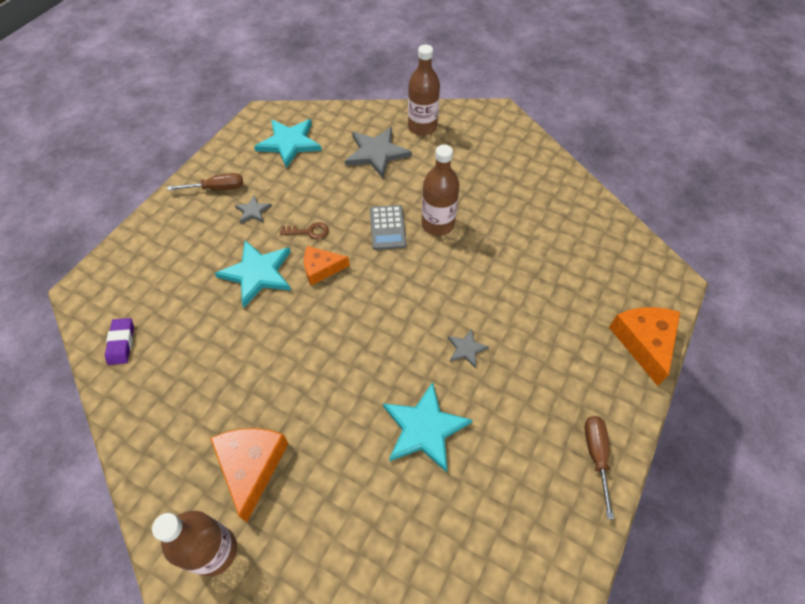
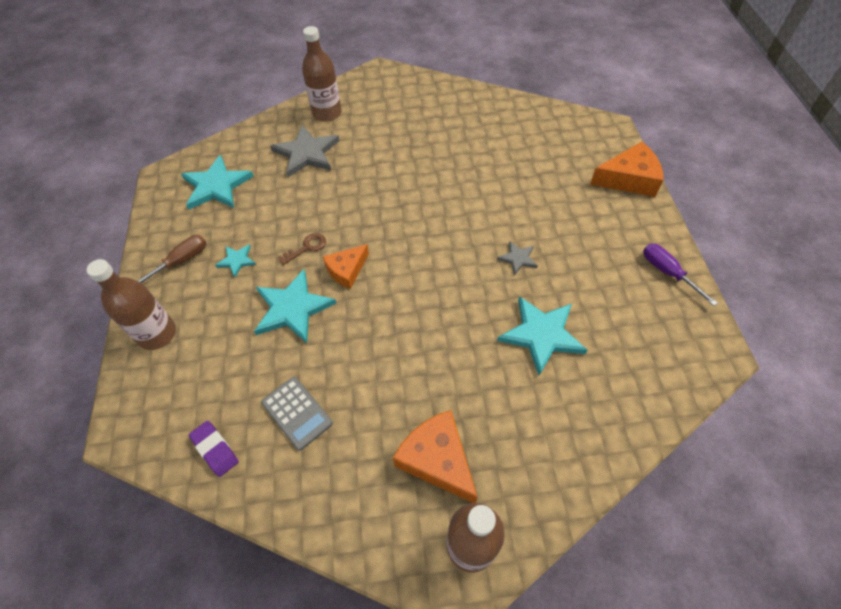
camera: 35 degrees left, 0 degrees up
grey star [235,196,272,224] -> turquoise star [215,244,256,278]
grey calculator [370,205,406,250] -> grey calculator moved to [261,377,333,451]
brown bottle [422,145,460,236] -> brown bottle moved to [87,259,176,350]
brown screwdriver [585,416,614,519] -> purple screwdriver [643,244,718,306]
orange cheese [609,307,680,386] -> orange cheese turned 120 degrees clockwise [590,142,664,197]

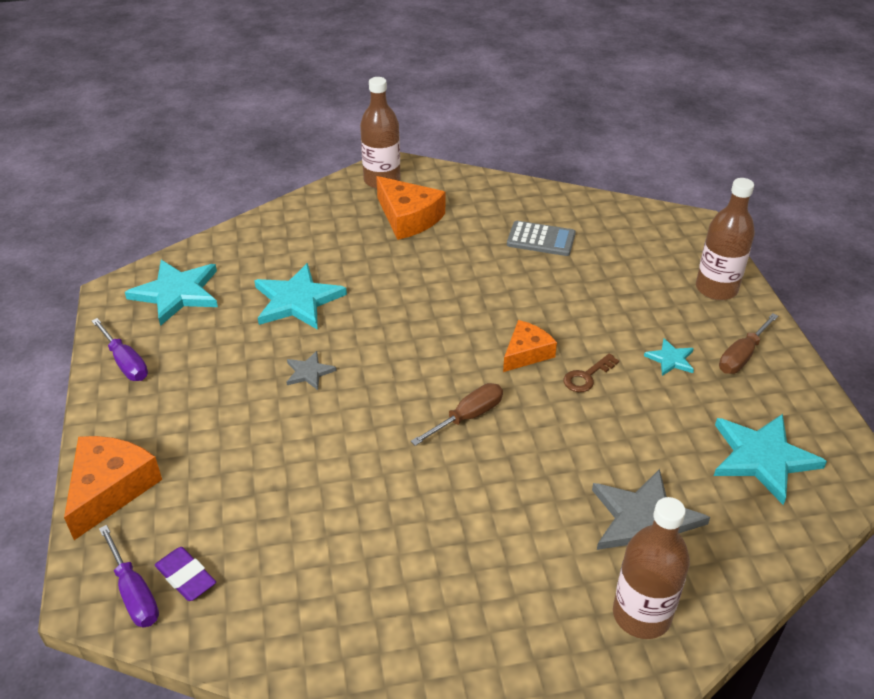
camera: 175 degrees right, 15 degrees down
purple eraser [189,421,239,477] -> purple eraser moved to [155,547,216,601]
turquoise star [254,269,337,343] -> turquoise star moved to [125,260,218,326]
grey calculator [261,377,333,451] -> grey calculator turned 150 degrees clockwise [507,221,576,256]
orange cheese [590,142,664,197] -> orange cheese turned 120 degrees clockwise [64,436,162,540]
none -> purple screwdriver [99,525,159,627]
none -> brown screwdriver [411,383,503,446]

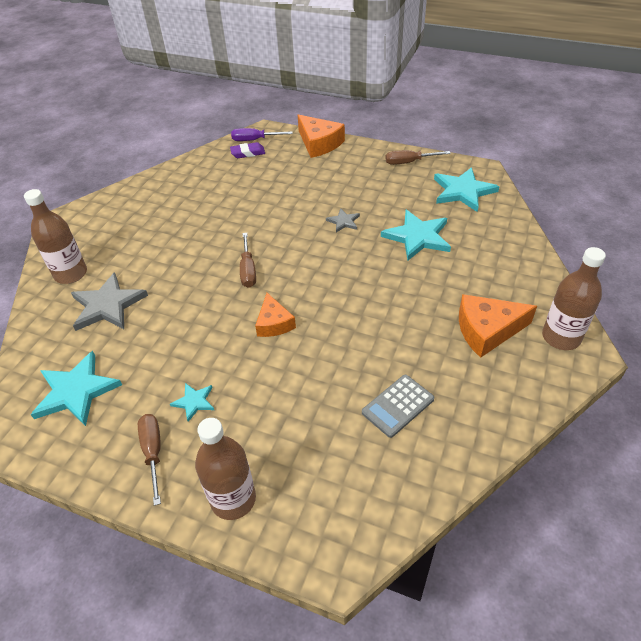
camera: 125 degrees right, 5 degrees up
purple screwdriver [92,318,148,381] -> brown screwdriver [386,150,451,165]
brown key [563,353,619,392] -> none

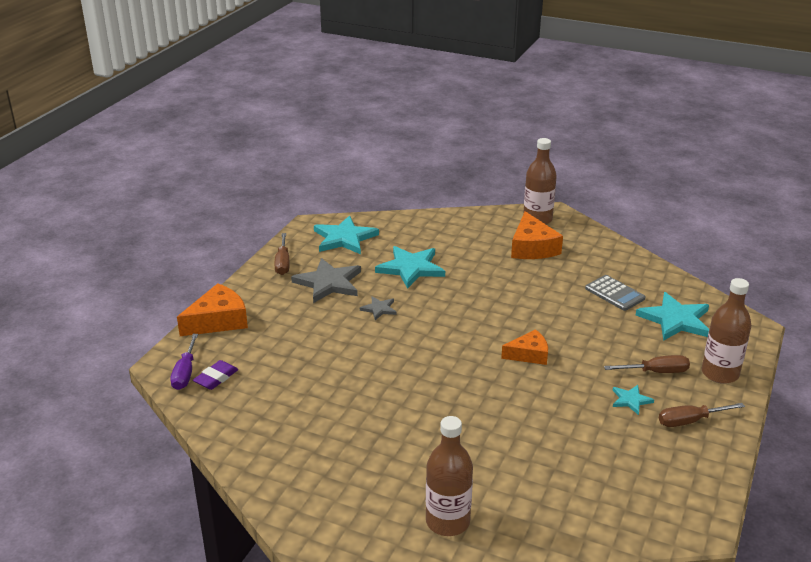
camera: 90 degrees left, 15 degrees down
turquoise star [31,351,122,426] -> turquoise star moved to [636,292,709,341]
grey star [71,272,148,331] -> grey star moved to [291,258,361,303]
purple eraser [230,142,265,158] -> purple eraser turned 45 degrees clockwise [193,360,238,390]
brown screwdriver [240,233,256,288] -> brown screwdriver moved to [604,355,690,373]

